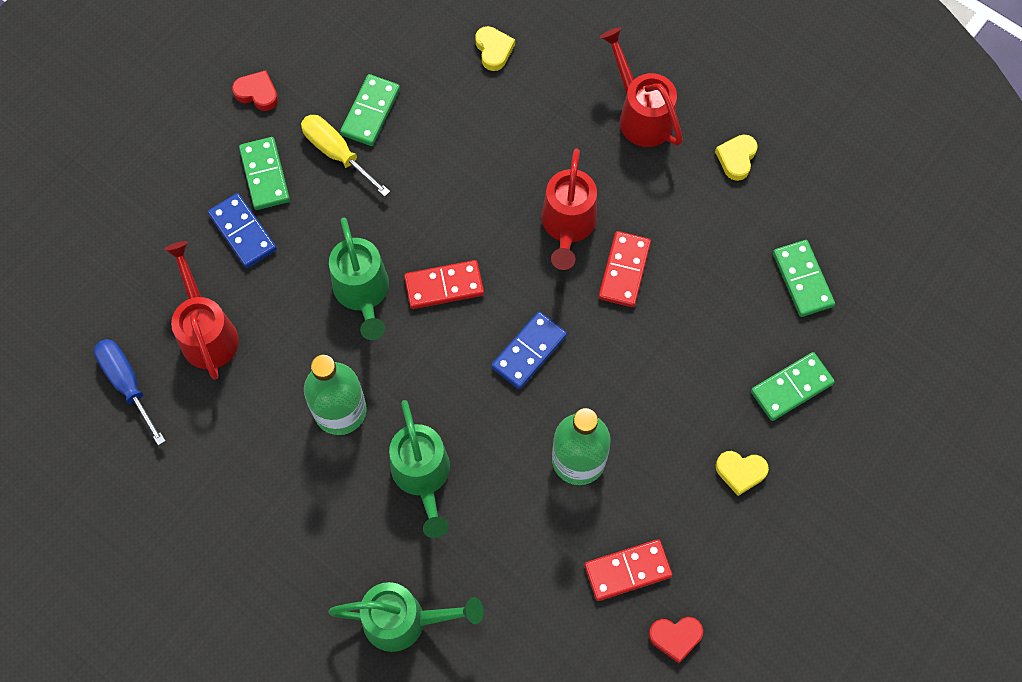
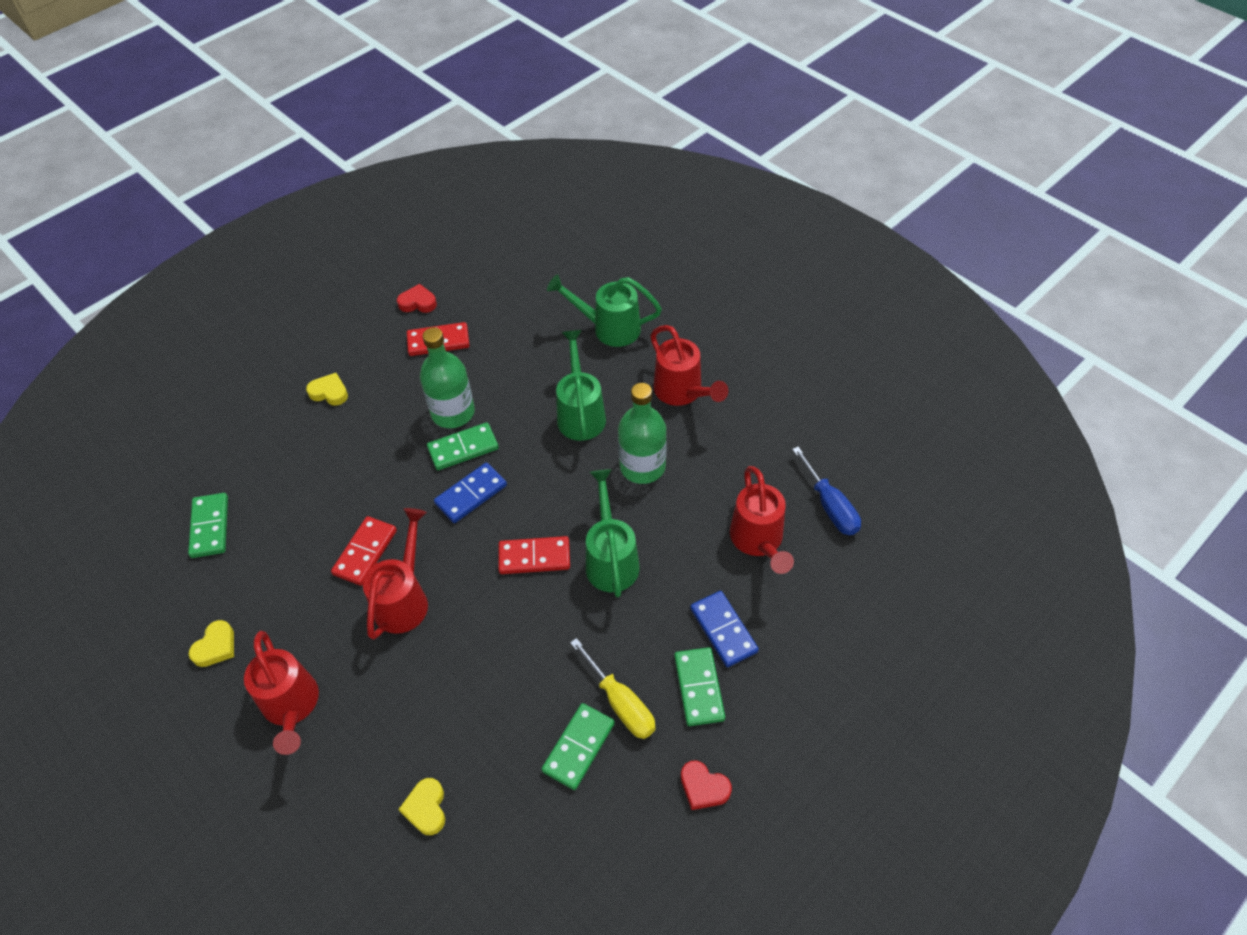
camera: 170 degrees left, 15 degrees down
green domino [751,352,835,421] -> green domino moved to [427,422,499,470]
none -> red watering can [650,325,728,406]

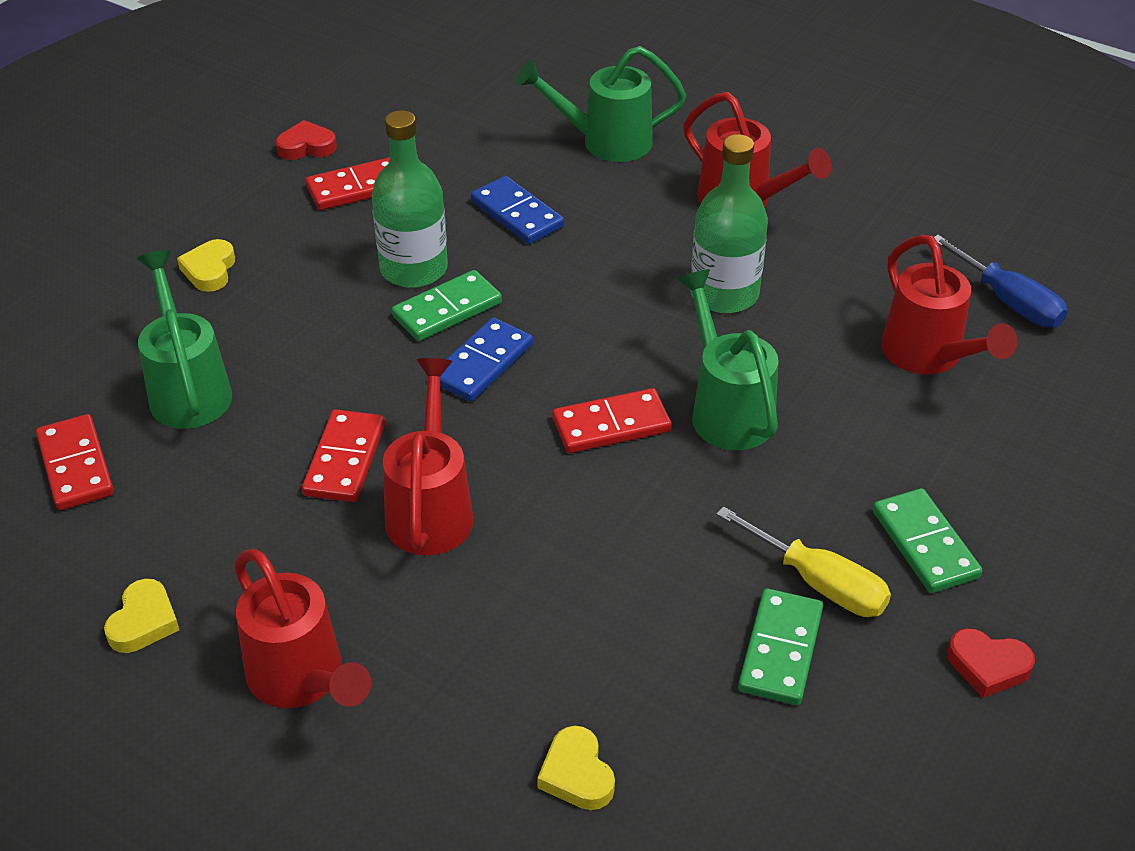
camera: 15 degrees left, 10 degrees down
green domino [188,493,228,558] -> red domino [36,414,114,510]
yellow heart [306,373,348,406] -> yellow heart turned 90 degrees counterclockwise [177,239,235,292]
green watering can [556,330,606,441] -> green watering can moved to [137,250,232,429]
blue domino [690,591,759,667] -> blue domino moved to [471,176,564,244]

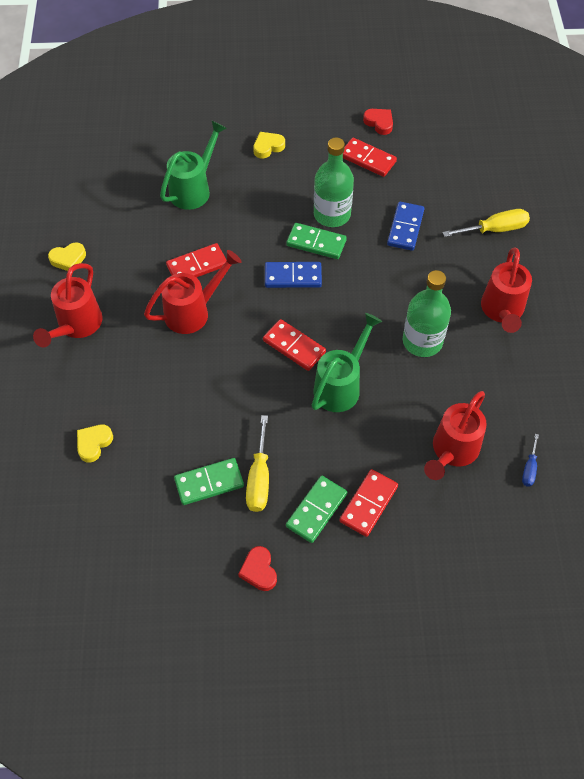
camera: 55 degrees right, 15 degrees up
red domino [36,414,114,510] -> red domino moved to [339,469,398,537]
green watering can [516,46,686,162] -> yellow screwdriver [443,209,530,237]
blue screwdriver [934,235,1068,328] -> blue screwdriver [522,434,539,487], size x0.57

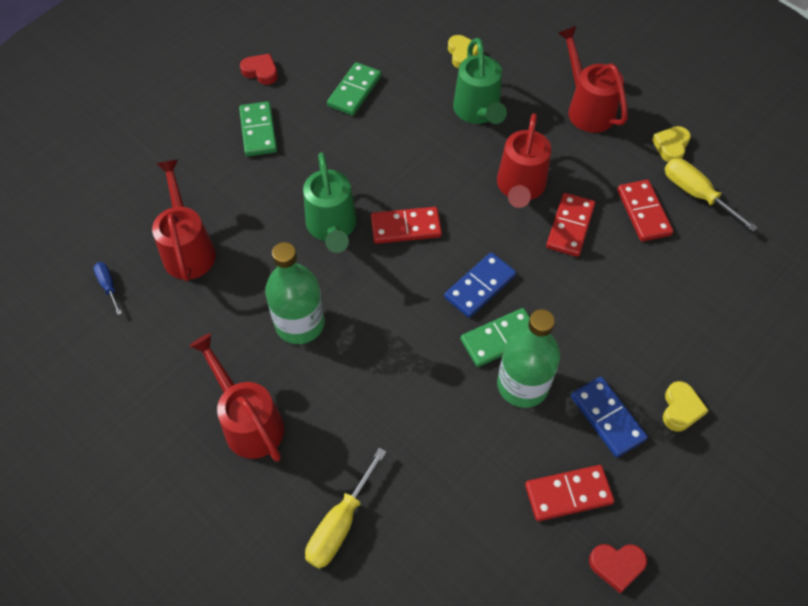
camera: 135 degrees right, 0 degrees up
green watering can [160,121,227,210] -> green watering can moved to [453,38,507,124]
yellow screwdriver [246,415,269,512] -> yellow screwdriver moved to [665,158,758,231]
red domino [339,469,398,537] -> red domino moved to [617,180,673,241]
blue domino [387,202,424,251] -> blue domino moved to [571,377,648,458]

